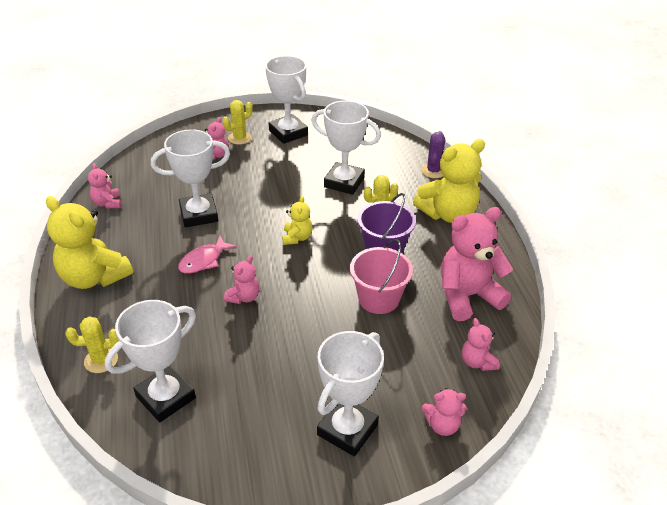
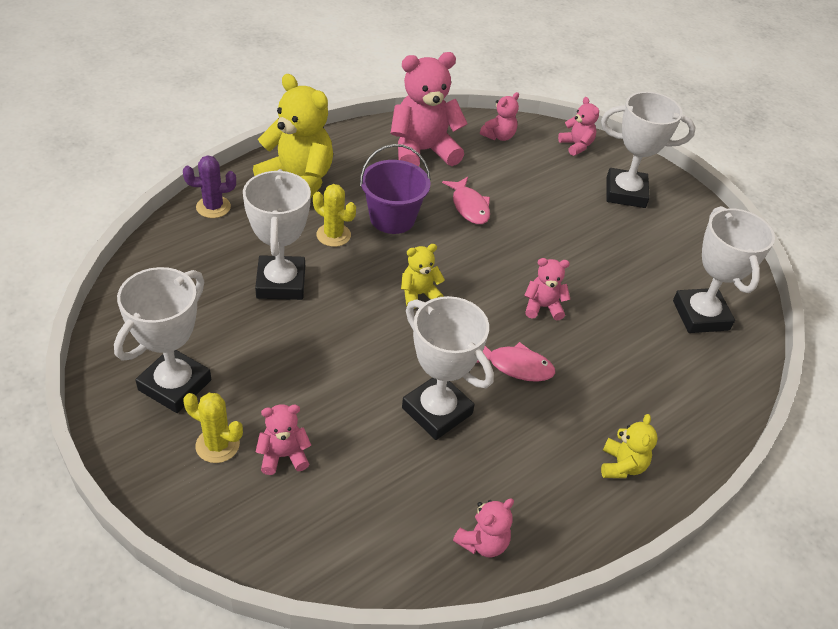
camera: 120 degrees left, 5 degrees up
yellow teddy bear [46,196,133,289] -> yellow teddy bear [601,414,658,478], size x0.50
yellow cactus [65,316,119,373] -> none
white trophy [105,300,196,422] -> white trophy turned 60 degrees clockwise [673,206,775,333]
pink bucket [350,239,413,314] -> pink fish [442,177,490,224]
pink teddy bear [441,207,513,321] -> pink teddy bear turned 120 degrees clockwise [391,52,468,166]

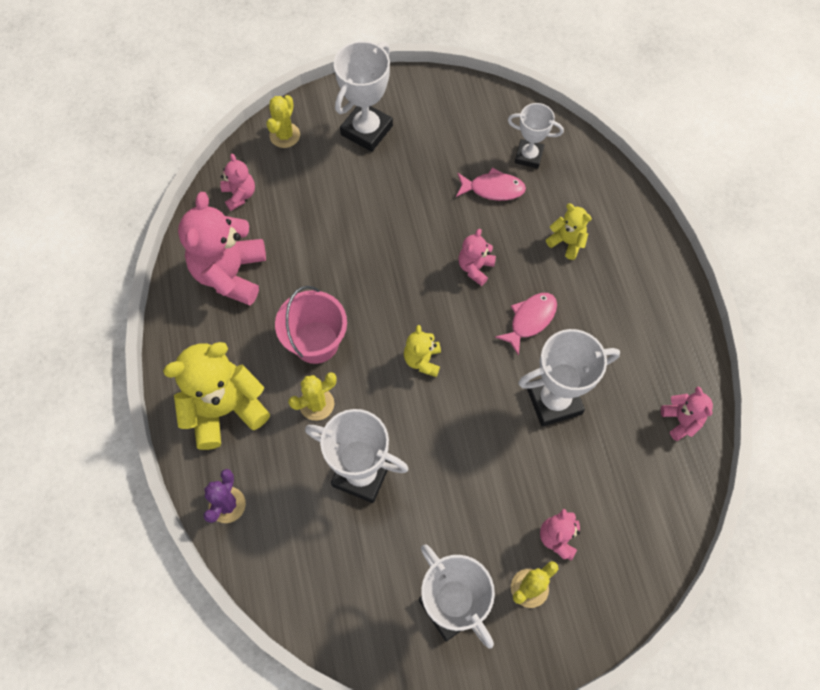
camera: 60 degrees left, 20 degrees up
purple bucket [360,144,431,234] -> pink bucket [275,286,347,364]
pink fish [442,177,490,224] -> pink fish moved to [456,167,526,201]
pink teddy bear [558,97,599,156] -> yellow cactus [266,95,300,148]
yellow teddy bear [601,414,658,478] -> yellow teddy bear moved to [546,203,592,260]
white trophy [673,206,775,333] -> white trophy [508,103,564,169], size x0.63

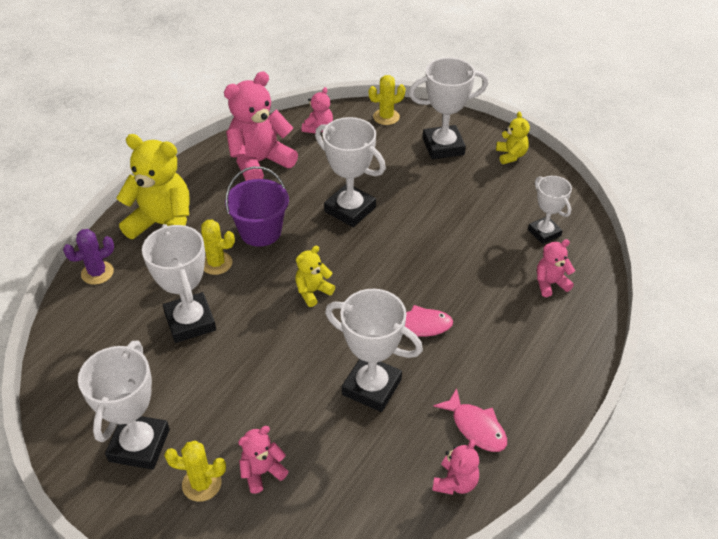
camera: 45 degrees right, 20 degrees down
pink bucket [275,286,347,364] -> purple bucket [225,166,289,247]
pink fish [456,167,526,201] -> pink fish moved to [433,388,507,452]
pink teddy bear [459,229,496,286] -> pink teddy bear moved to [537,239,575,297]
yellow teddy bear [546,203,592,260] -> yellow teddy bear moved to [496,112,530,164]
none -> white trophy [315,117,386,227]

